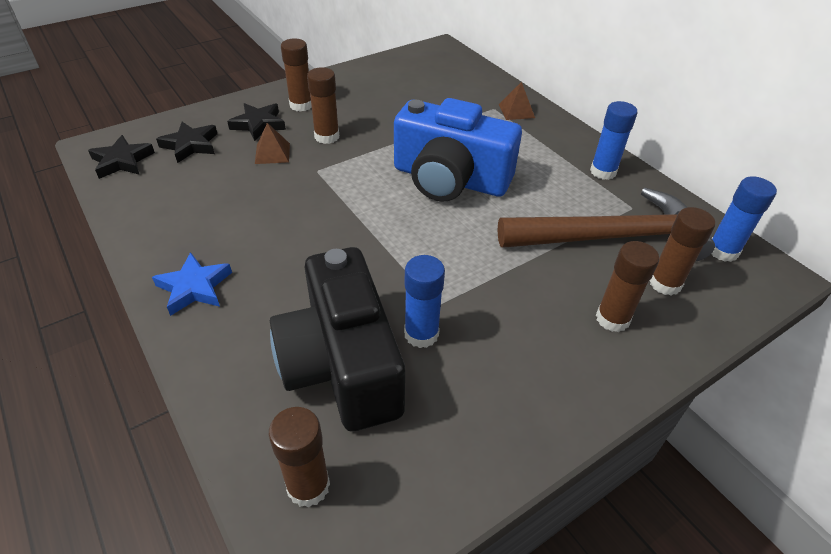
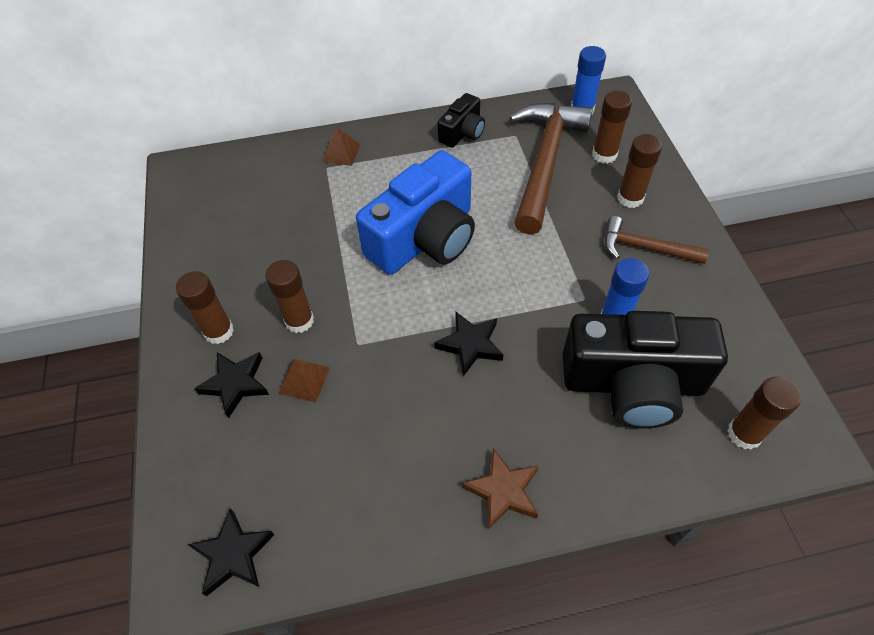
camera: 65 degrees left, 10 degrees up
blue star [152,252,232,316] -> brown star [462,448,539,530]
black star [156,122,217,163] -> black star moved to [434,312,503,376]
blue glue stick [590,101,637,180] -> black camera [438,93,485,148]
none -> brown hammer [605,216,709,264]

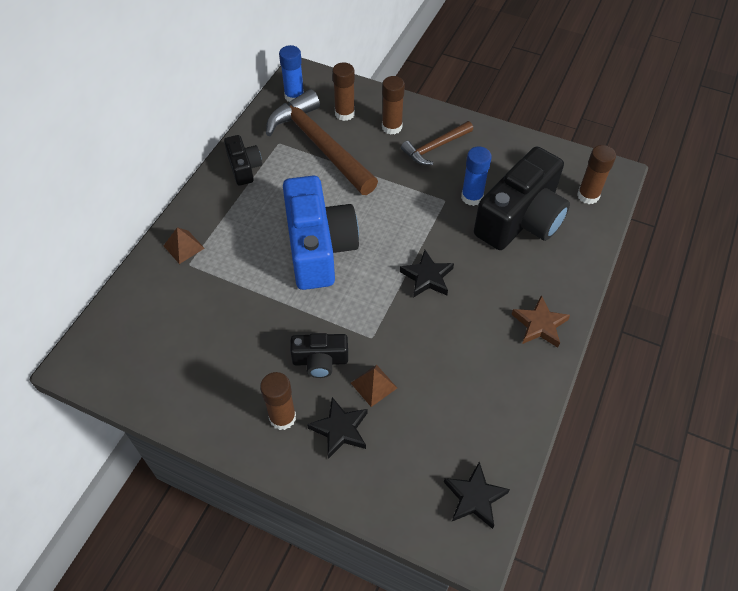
camera: 55 degrees left, 0 degrees up
brown glue stick [266,260,314,333] -> black camera [290,333,348,378]

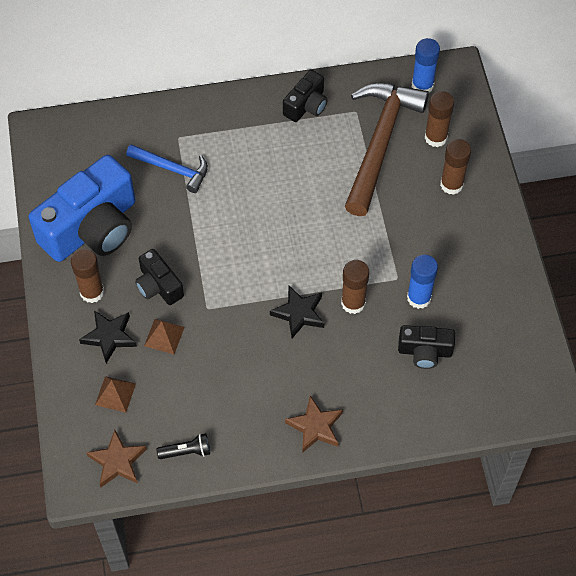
camera: 55 degrees right, 5 degrees up
brown pyramid [164,227,205,264] -> brown pyramid moved to [95,376,136,413]
blue camera [283,175,359,290] -> blue camera moved to [29,155,135,262]
brown hammer [401,121,473,165] -> none
black star [444,461,510,529] -> brown star [86,430,147,487]
black camera [474,146,570,250] -> black camera [398,325,455,369], size x0.49
brown glue stick [577,145,616,204] -> brown glue stick moved to [341,260,369,314]
none -> blue hammer [126,144,208,193]
none -> black flashlight [157,433,210,459]

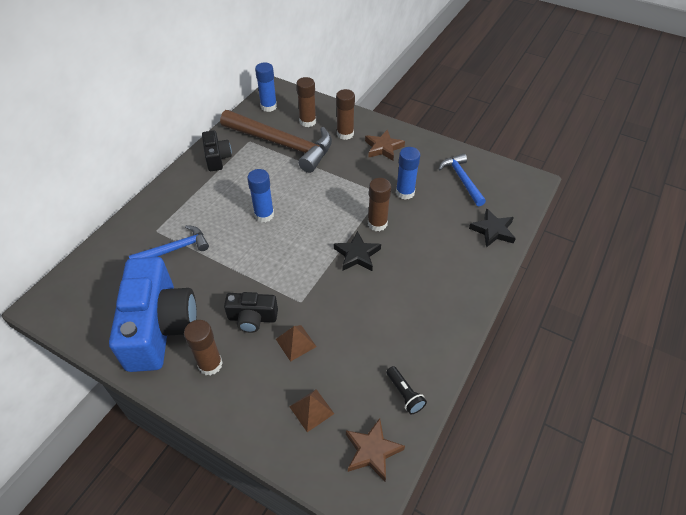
camera: 50 degrees left, 10 degrees down
black star [79,311,137,363] -> black star moved to [469,208,516,248]
black flashlight [157,433,210,459] -> black flashlight turned 120 degrees clockwise [386,366,427,414]
brown star [285,396,343,453] -> brown star moved to [365,130,405,161]
brown hammer [345,83,429,216] -> brown hammer turned 150 degrees clockwise [220,110,332,173]
black camera [398,325,455,369] -> none
none -> blue glue stick [247,169,274,222]
none -> blue hammer [439,154,486,206]

